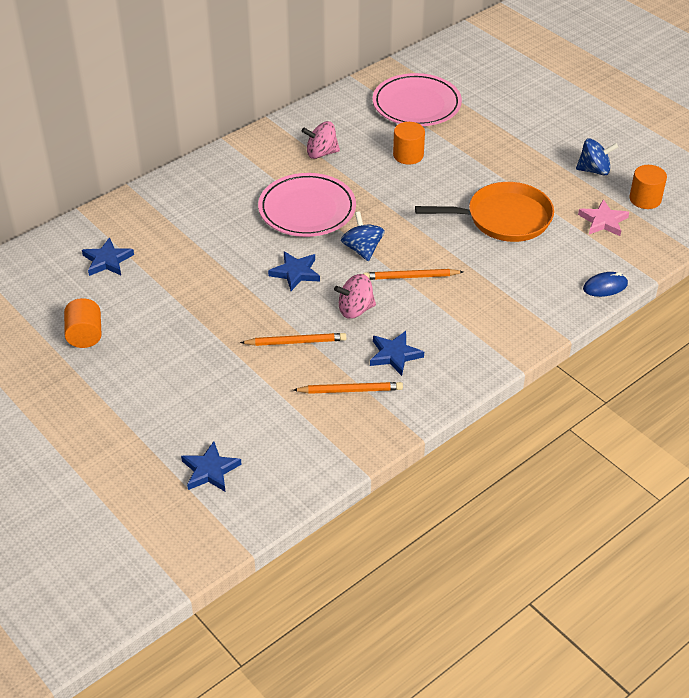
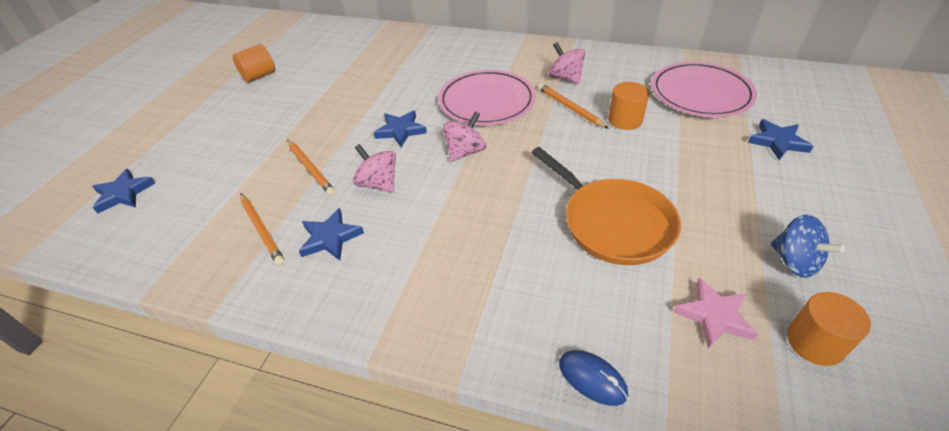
camera: 60 degrees right, 0 degrees up
blue star [82,237,134,276] -> blue star moved to [748,119,814,160]
blue spinning top [341,211,385,261] -> pink spinning top [443,111,486,161]
orange pencil [364,269,463,280] -> orange pencil moved to [538,83,609,129]

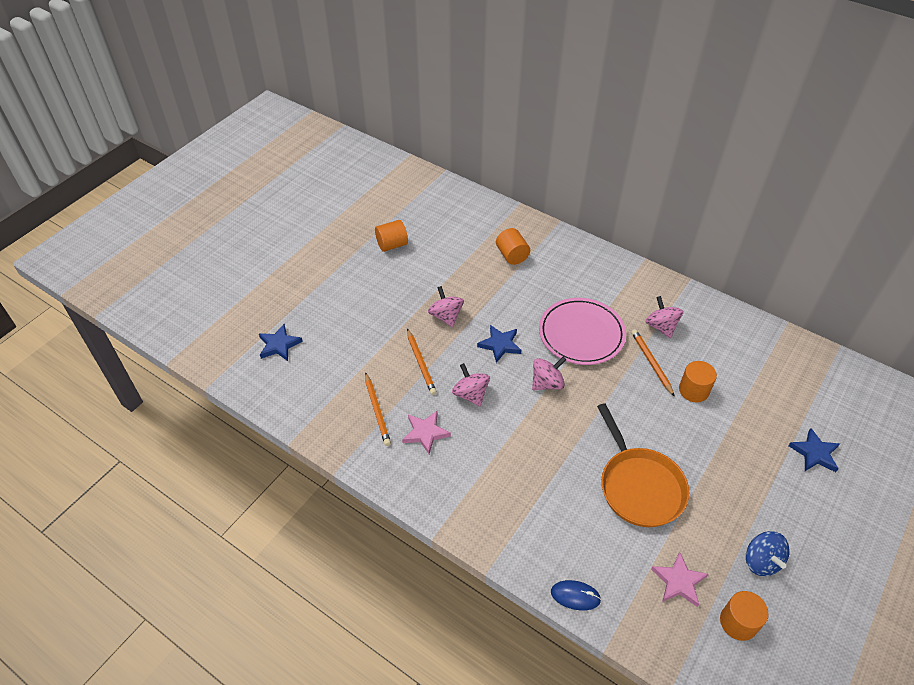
camera: 15 degrees right, 5 degrees up
blue star [299,208,364,261] -> pink star [402,411,451,454]
blue mouse [559,350,628,406] -> blue mouse turned 45 degrees counterclockwise [551,580,601,611]
pink plate [651,62,757,117] -> none
none -> pink spinning top [428,286,464,327]
none -> orange cylinder [496,228,530,265]

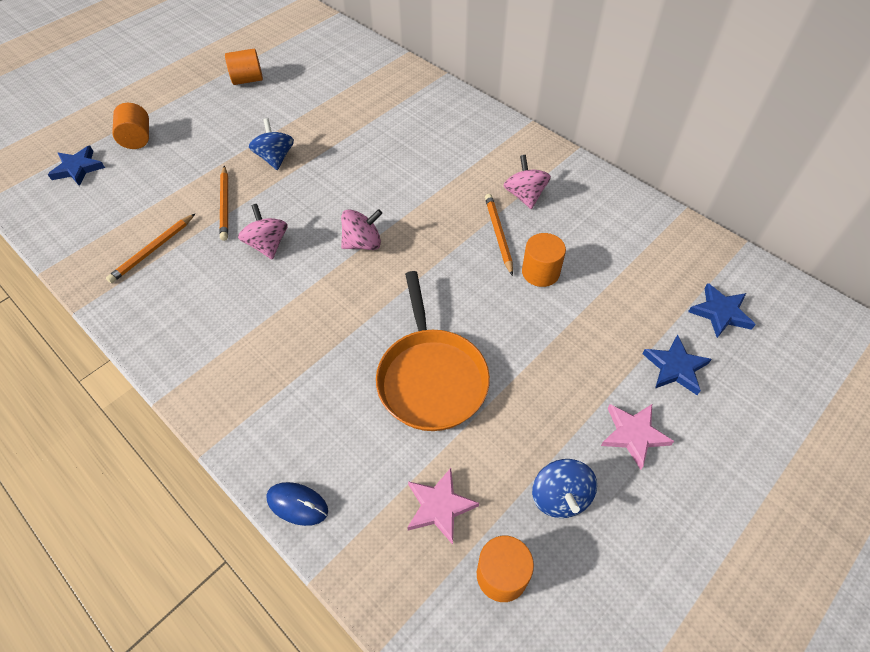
camera: 10 degrees right, 5 degrees up
orange pencil [365,372,391,446] -> orange pencil turned 45 degrees clockwise [106,214,195,283]
pink star [402,411,451,454] -> pink star moved to [601,404,674,470]
pink spinning top [428,286,464,327] -> blue spinning top [249,118,294,170]
blue star [477,325,521,363] -> blue star moved to [688,283,756,338]
orange cylinder [496,228,530,265] -> orange cylinder moved to [112,103,149,149]
pink plate [539,298,626,365] -> none

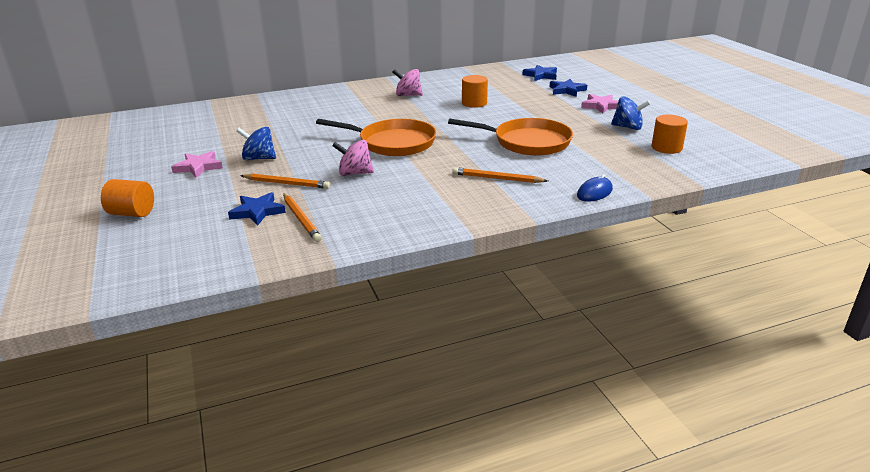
camera: 65 degrees left, 25 degrees down
blue star [48,146,105,186] -> blue star moved to [228,192,286,226]
orange cylinder [225,49,263,85] -> none
pink spinning top [341,209,382,250] -> orange pan [316,119,436,156]
pink star [407,468,479,545] -> pink star moved to [171,151,223,178]
orange pencil [485,194,513,276] -> orange pencil moved to [452,167,548,183]

